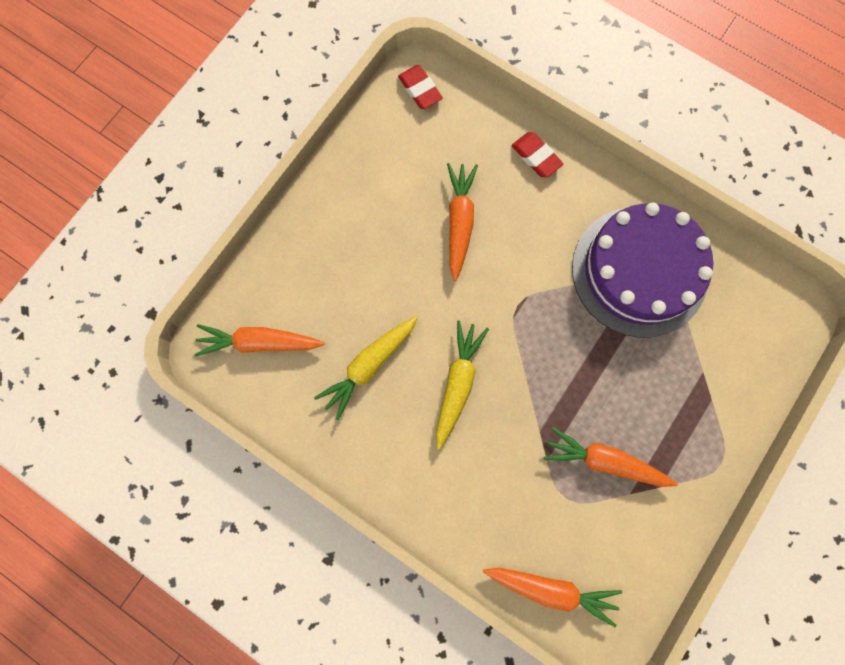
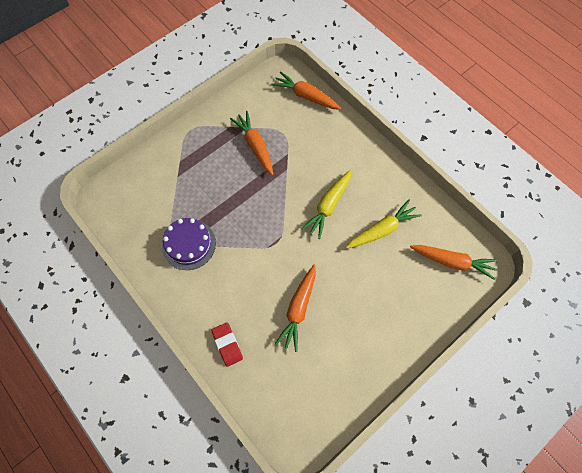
camera: 165 degrees left, 10 degrees down
red eraser [398,65,443,109] -> none
orange carrot [544,427,678,487] -> orange carrot turned 150 degrees counterclockwise [230,111,273,175]
purple cake [572,202,713,338] -> purple cake [162,218,216,270], size x0.58

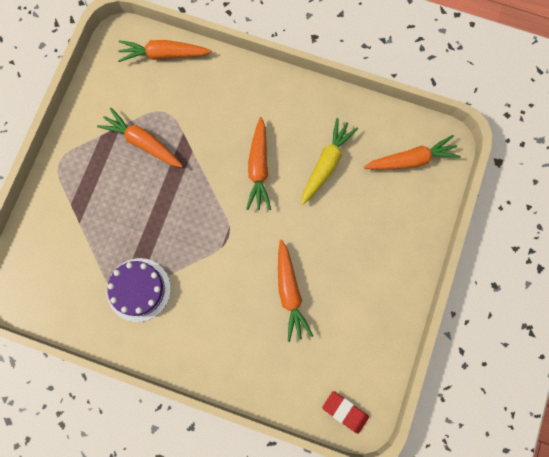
camera: 30 degrees left, 10 degrees up
red eraser [211,322,243,367] -> red eraser moved to [322,391,369,434]
yellow carrot [301,170,352,239] -> orange carrot [246,117,271,210]

